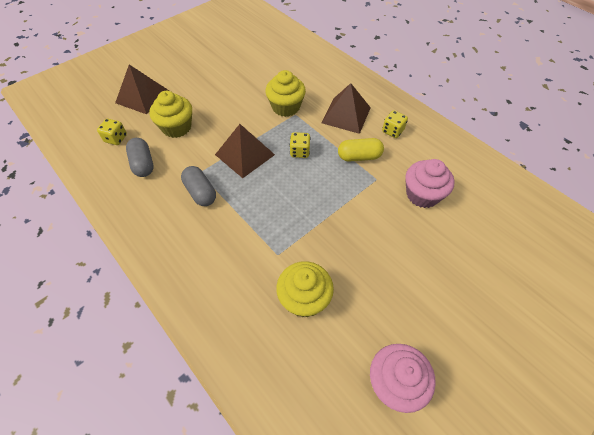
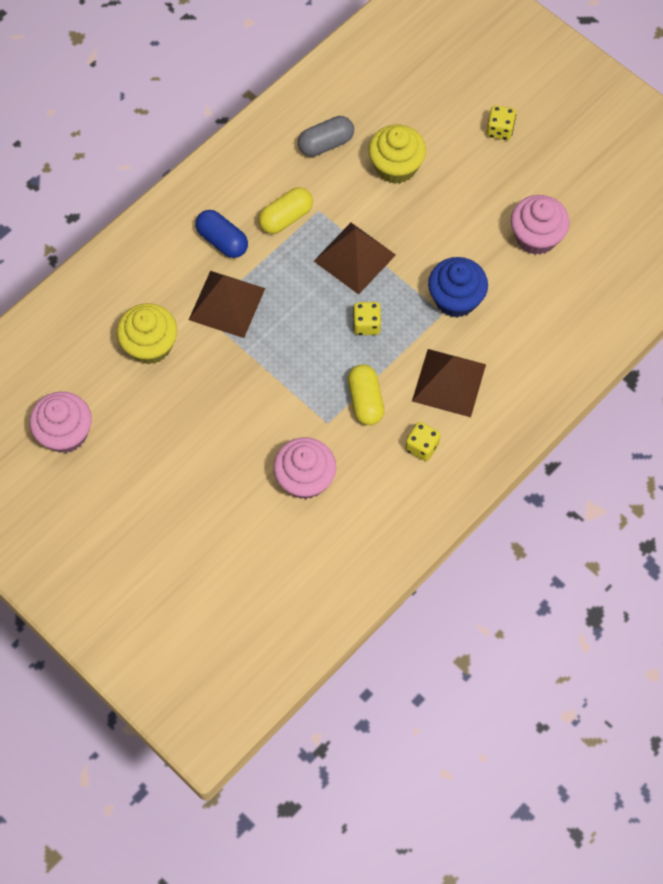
camera: 85 degrees right, 10 degrees up
yellow dice [97,119,127,145] -> yellow dice moved to [486,105,516,140]
brown pyramid [115,65,169,114] -> brown pyramid moved to [189,271,265,338]
grey capsule [181,166,216,206] -> yellow capsule [258,187,313,234]
yellow cupcake [265,70,306,117] -> blue cupcake [428,257,488,317]
none -> blue capsule [195,210,248,258]
none -> pink cupcake [511,195,570,255]

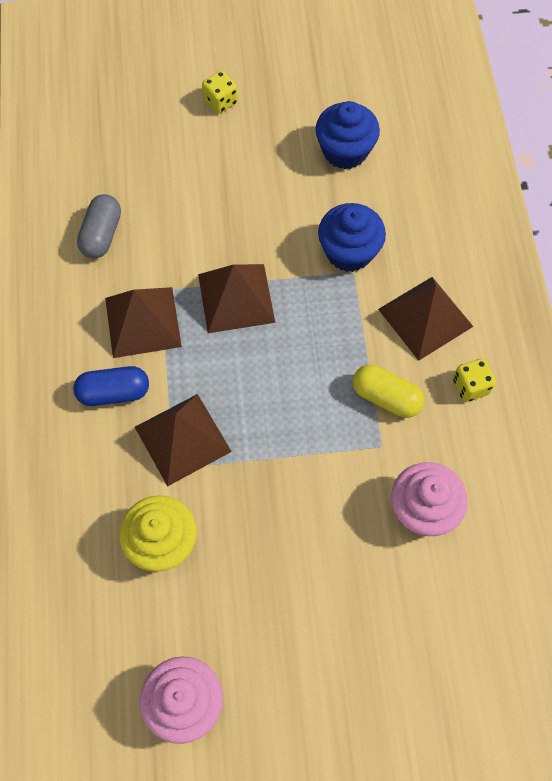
camera: 50 degrees left, 0 degrees up
yellow capsule [258,187,313,234] -> brown pyramid [105,287,182,358]
yellow dice [353,302,381,335] -> none
yellow cupcake [369,125,426,184] -> none
pink cupcake [511,195,570,255] -> blue cupcake [315,101,380,169]

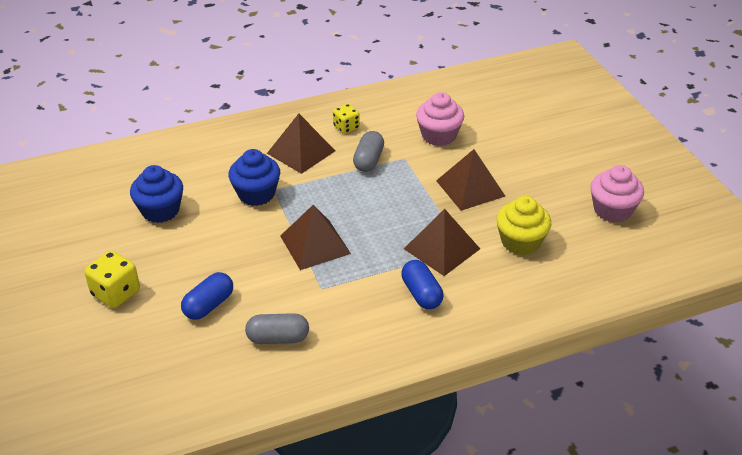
camera: 105 degrees left, 25 degrees down
brown pyramid [105,287,182,358] -> brown pyramid moved to [436,149,505,211]
yellow dice [202,71,238,113] -> yellow dice [85,251,140,308], size x1.51
yellow capsule [353,365,424,418] -> grey capsule [353,131,384,172]
none -> blue capsule [181,272,233,320]

